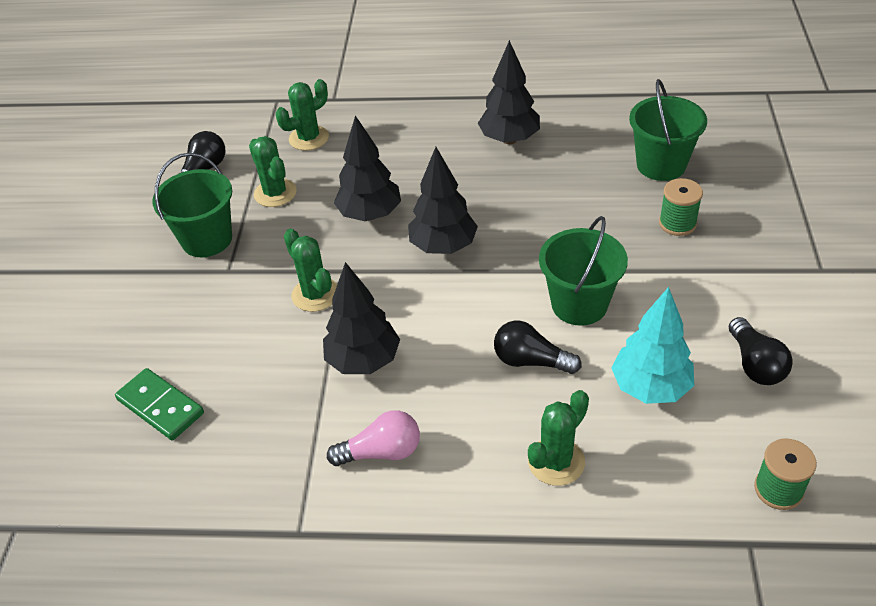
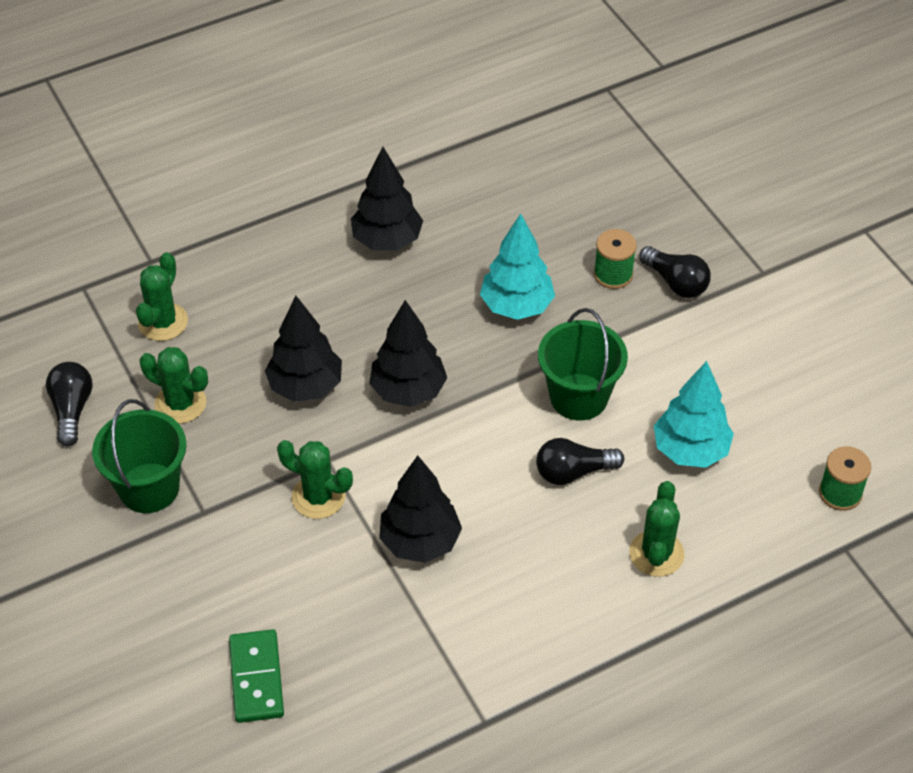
camera: 35 degrees left, 5 degrees up
green domino [115,368,204,440] -> green domino turned 75 degrees clockwise [229,629,284,723]
pink light bulb [327,410,420,466] -> none
green bucket [629,79,707,181] -> none
black light bulb [728,317,793,385] -> black light bulb moved to [639,246,711,298]
none -> turquoise tree [480,213,555,320]

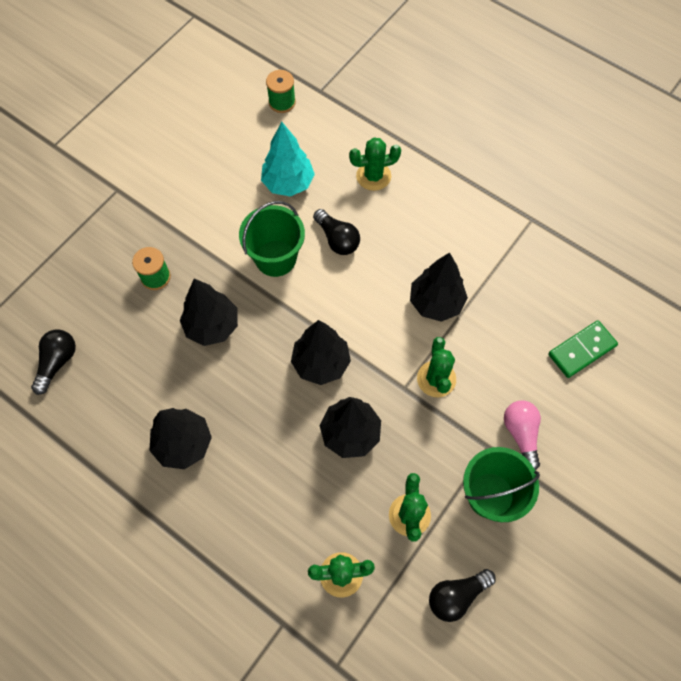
camera: 115 degrees left, 15 degrees up
turquoise tree [480,213,555,320] -> black tree [180,279,238,346]
black light bulb [639,246,711,298] -> black light bulb moved to [31,330,76,395]
none -> pink light bulb [504,400,541,470]

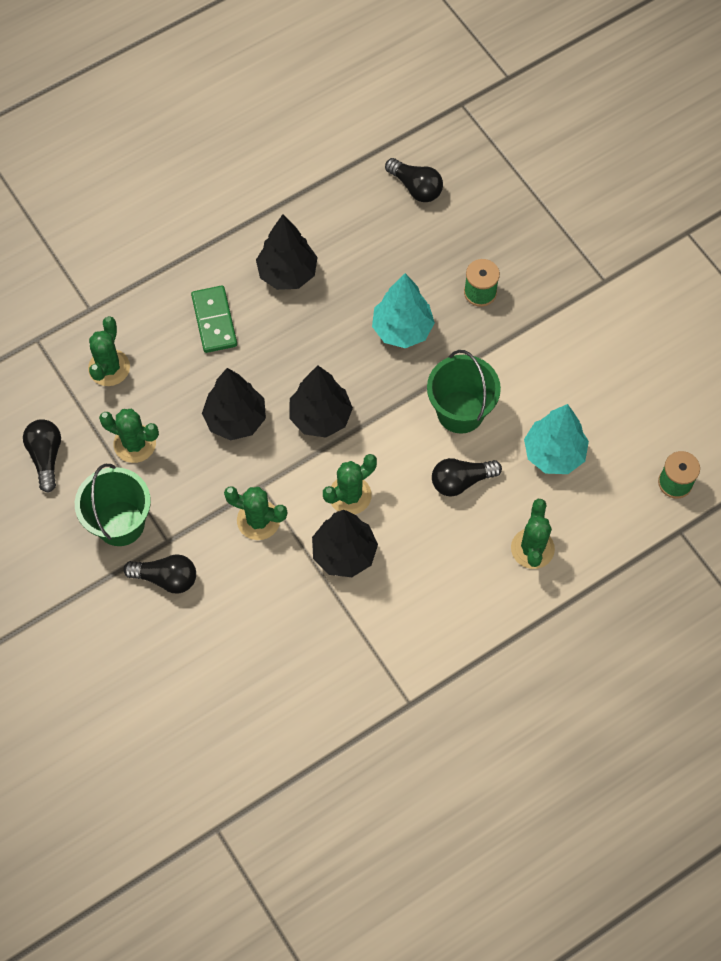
camera: 110 degrees right, 0 degrees up
black tree [180,279,238,346] -> turquoise tree [372,273,435,348]
pink light bulb [504,400,541,470] -> black light bulb [123,554,196,594]
green domino [548,320,618,378] -> green domino moved to [191,285,237,353]
none -> green cactus [323,454,377,514]

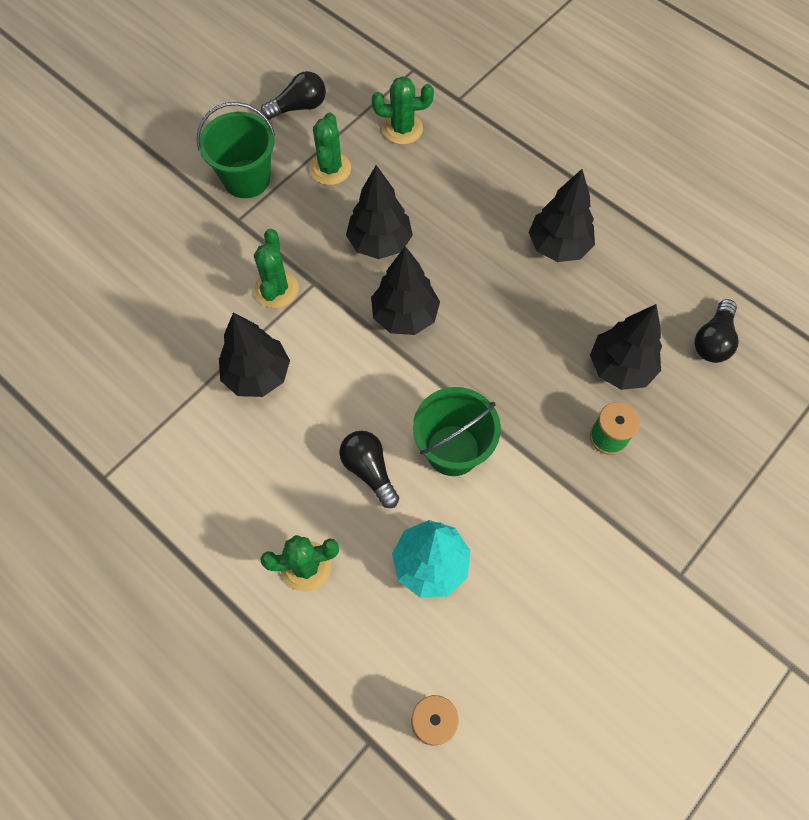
camera: 75 degrees right, 0 degrees up
black light bulb [123,554,196,594] -> none
green domino [191,285,237,353] -> none
green cactus [323,454,377,514] -> none
turquoise tree [372,273,435,348] -> none
none -> black tree [590,304,662,390]

